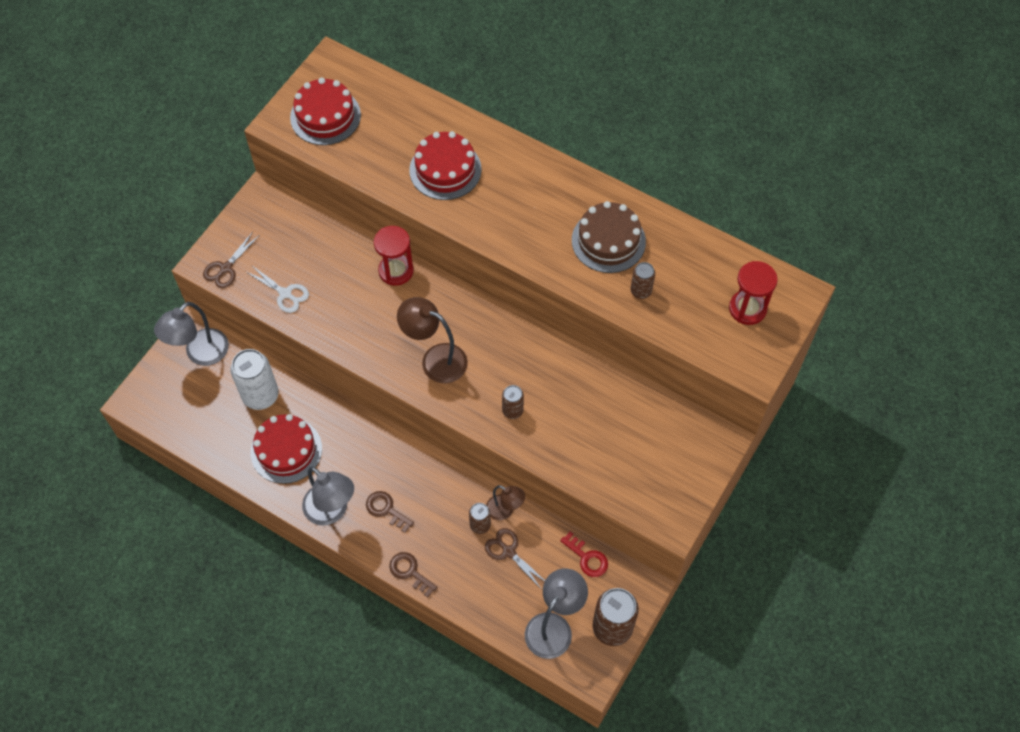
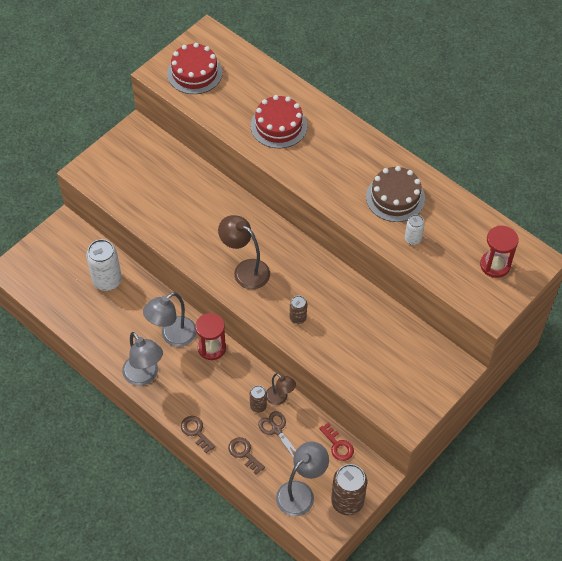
camera: 10 degrees right, 5 degrees down
grey lamp [154,302,229,366] -> grey lamp moved to [143,292,197,347]
brown scissors [203,232,260,288] -> none
white scissors [246,265,309,313] -> none
red cake [251,414,322,484] -> none
brown key [366,491,414,533] -> brown key moved to [228,437,265,475]
red hourglass [374,226,414,286] -> red hourglass moved to [195,313,226,360]
brown can [630,262,655,299] -> white can [405,214,425,245]

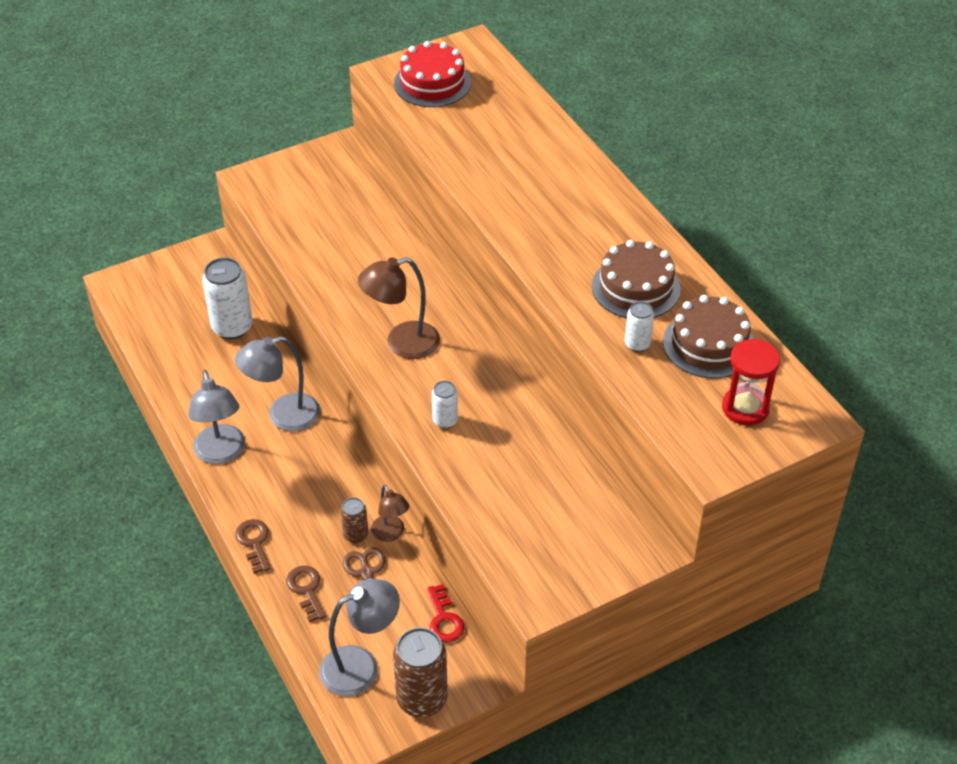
camera: 20 degrees right, 10 degrees down
red hourglass [195,313,226,360] -> none
brown lamp [218,215,270,289] -> brown lamp turned 75 degrees counterclockwise [358,257,440,359]
red cake [250,95,307,149] -> none
brown can [290,295,307,324] -> white can [432,381,458,429]
none -> brown cake [663,295,754,378]

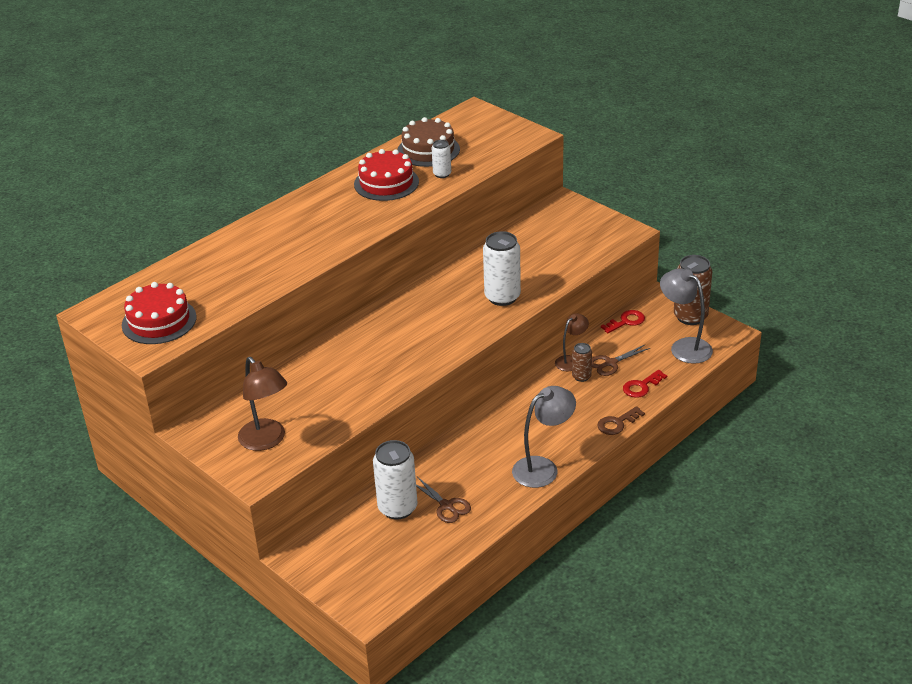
camera: 105 degrees left, 10 degrees down
grey lamp [235,336,320,431] -> none
brown key [286,566,326,622] -> red key [623,370,667,398]
brown lamp [358,257,440,359] -> brown lamp moved to [238,357,287,451]
white can [432,381,458,429] -> white can [483,231,521,306], size x1.87
brown cake [592,240,681,318] -> red cake [354,149,419,201]
red hourglass [722,339,780,425] -> none
none -> brown scissors [416,477,471,523]

